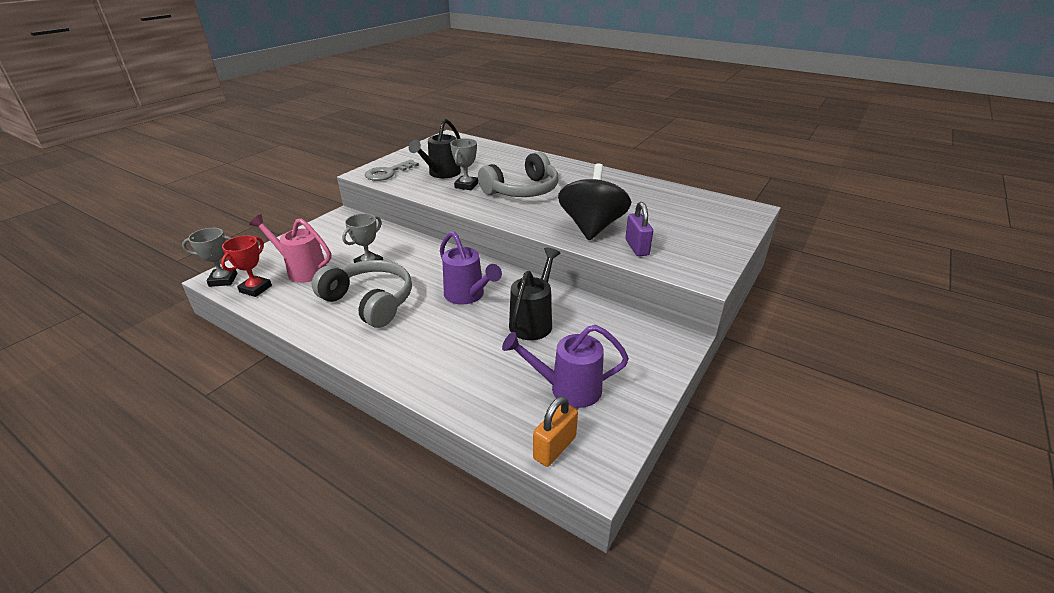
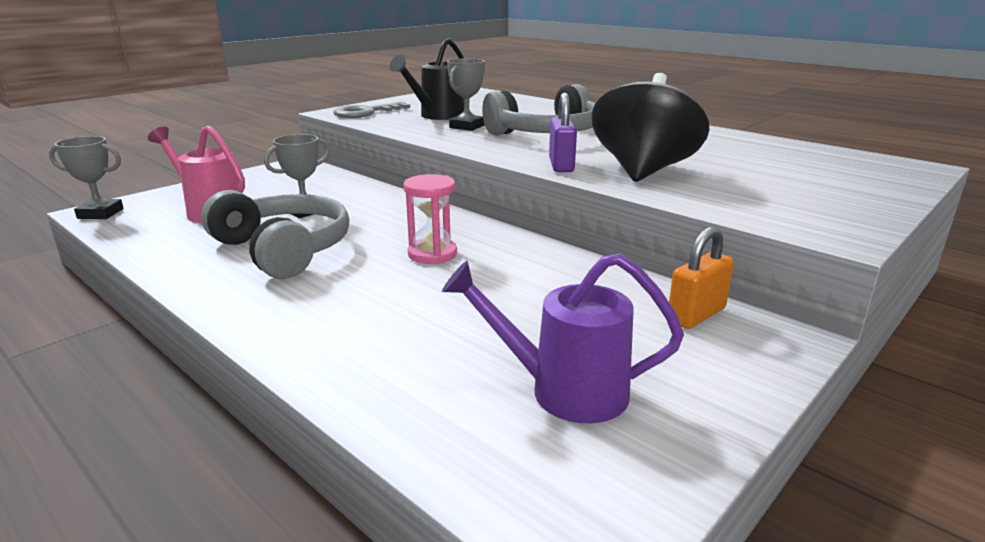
camera: 10 degrees right, 10 degrees down
red trophy [221,235,272,297] -> none
purple watering can [440,231,502,305] -> pink hourglass [403,174,457,264]
black watering can [509,248,561,340] -> none
orange padlock [533,396,578,467] -> orange padlock moved to [669,227,734,329]
purple padlock [625,202,653,256] -> purple padlock moved to [549,93,577,172]

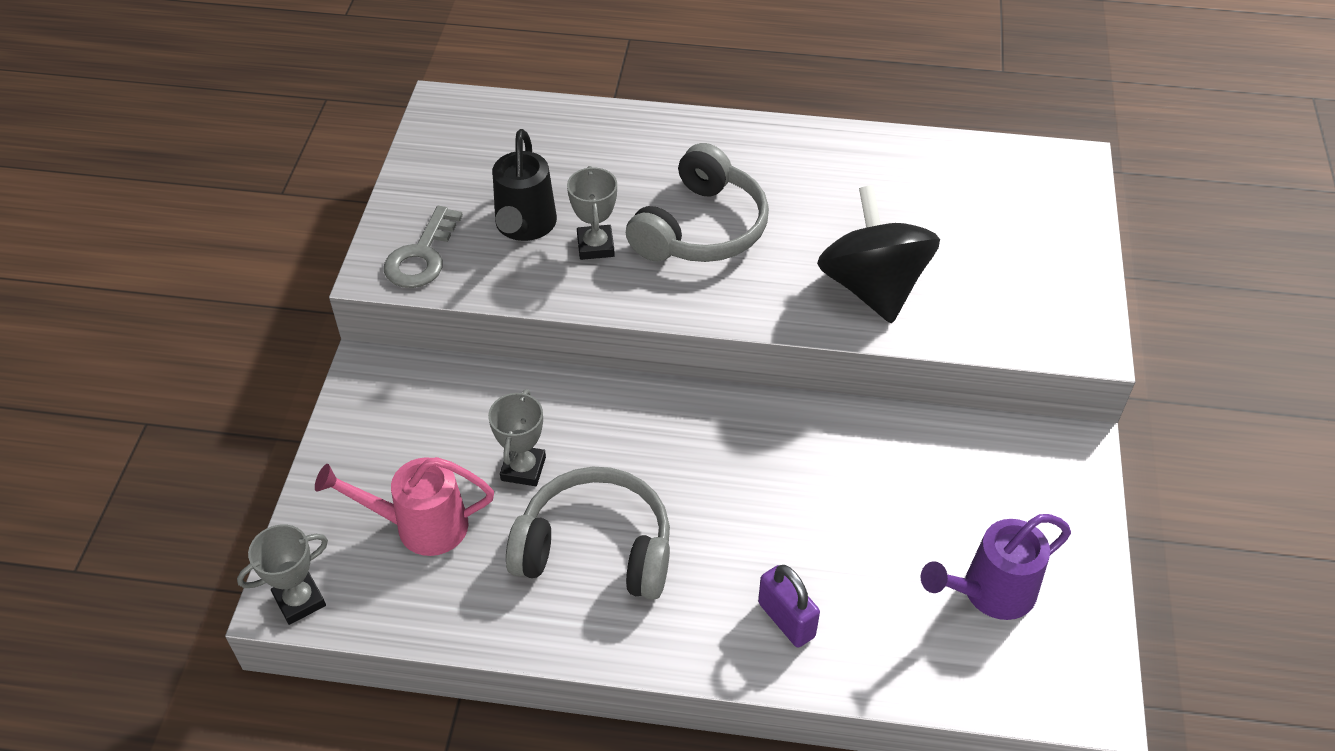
camera: 35 degrees left, 25 degrees up
pink hourglass [403,174,457,264] -> none
purple padlock [549,93,577,172] -> purple padlock moved to [758,565,820,647]
orange padlock [669,227,734,329] -> none

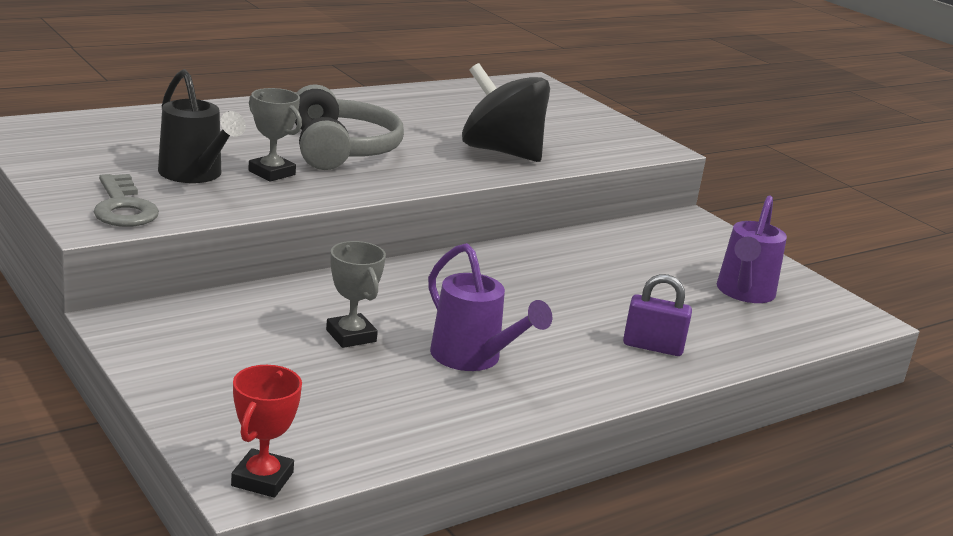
camera: 45 degrees left, 25 degrees down
grey trophy [237,524,328,625] -> red trophy [231,365,302,498]
pink watering can [315,457,494,556] -> none
grey headphones [506,467,670,600] -> purple watering can [428,243,552,371]

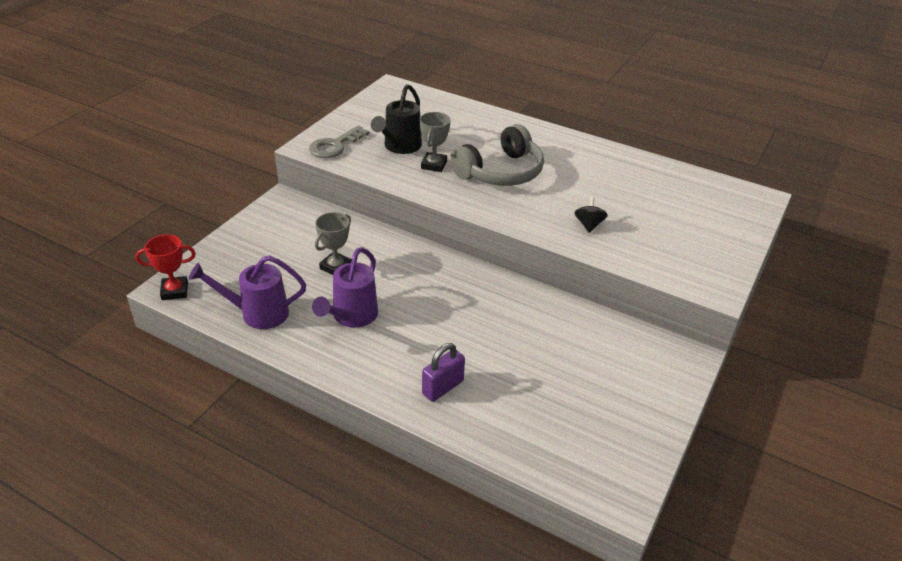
camera: 65 degrees right, 15 degrees up
black spinning top [462,63,550,162] -> black spinning top [574,197,608,233], size x0.41
purple padlock [623,274,692,356] -> purple padlock turned 60 degrees clockwise [422,343,465,402]
purple watering can [717,195,787,303] -> purple watering can moved to [189,255,306,329]

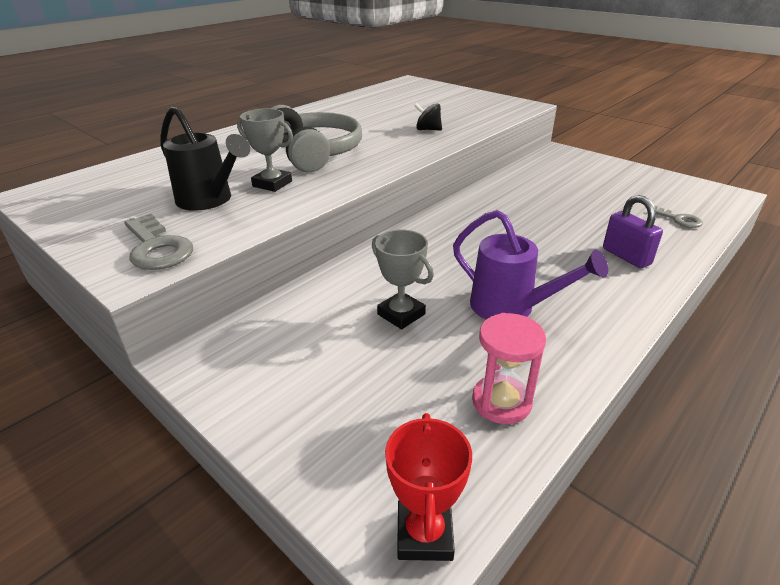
camera: 75 degrees left, 5 degrees down
purple watering can [189,255,306,329] -> pink hourglass [472,313,546,424]
none -> grey key [655,206,703,228]

